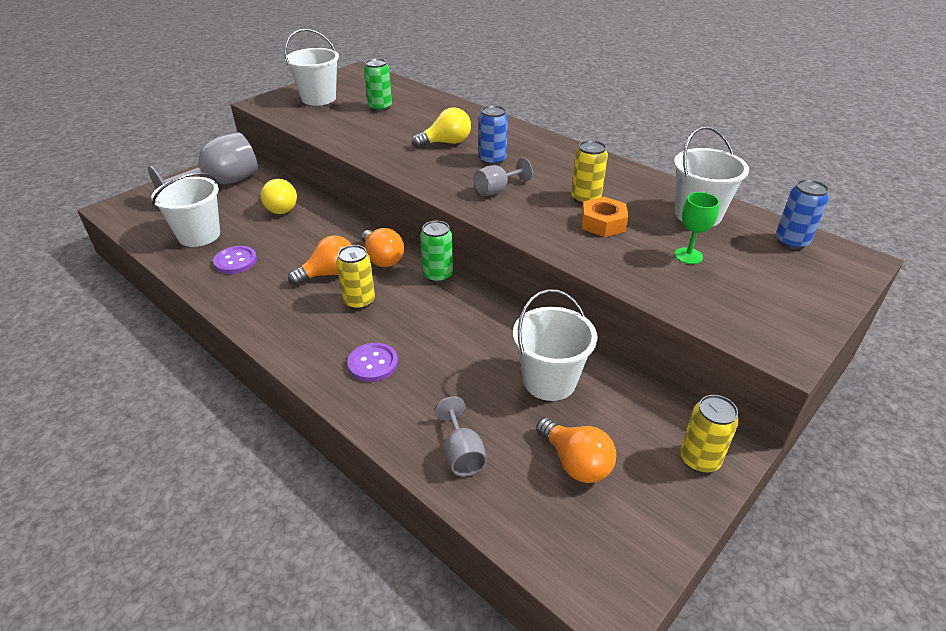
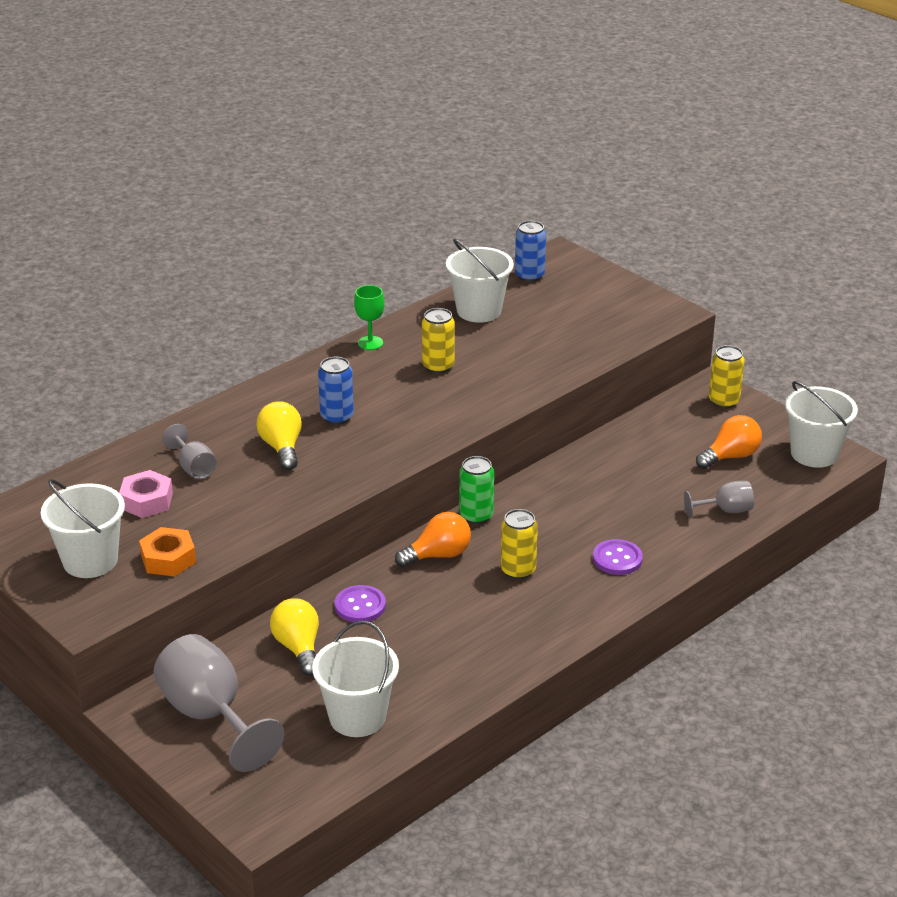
camera: 85 degrees left, 5 degrees down
purple button [213,246,257,274] -> purple button moved to [335,585,386,622]
yellow light bulb [261,179,297,214] -> yellow light bulb turned 90 degrees counterclockwise [270,598,319,676]
orange light bulb [288,235,351,286] -> none
green can [364,59,392,111] -> pink nut [119,470,173,518]
grey goblet [474,158,533,196] -> grey goblet moved to [162,424,217,479]
white bucket [513,289,598,401] -> white bucket moved to [785,381,858,468]
orange nut [581,197,628,237] -> orange nut moved to [139,527,196,577]
green goblet [674,192,720,264] -> green goblet moved to [354,285,384,350]

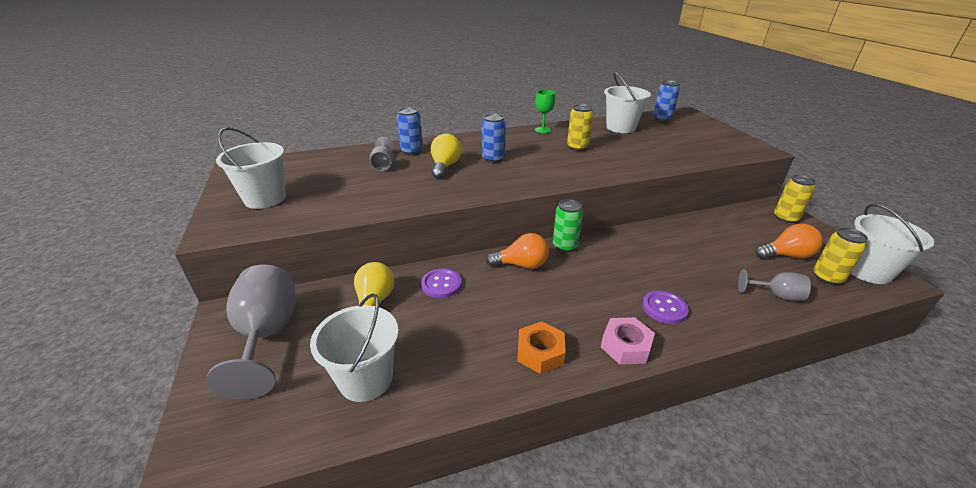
camera: 25 degrees right, 0 degrees up
pink nut [119,470,173,518] -> pink nut moved to [601,317,655,365]
orange nut [139,527,196,577] -> orange nut moved to [517,321,566,374]
yellow can [501,509,538,579] -> yellow can moved to [813,228,868,285]
none -> blue can [397,107,423,155]

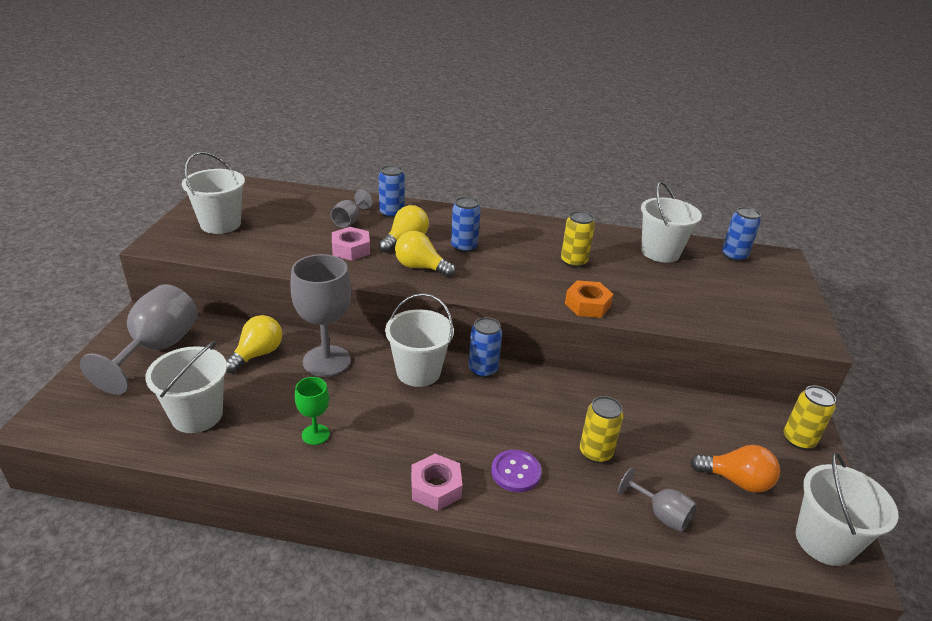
camera: 25 degrees right, 0 degrees up
purple button [421,268,462,298] -> grey goblet [290,254,352,377]
orange light bulb [486,233,549,269] -> white bucket [385,293,454,387]
orange nut [517,321,566,374] -> orange nut moved to [565,280,613,318]
green goblet [535,90,555,133] -> green goblet moved to [295,377,330,445]
green can [553,199,583,252] -> blue can [468,317,502,378]
yellow can [813,228,868,285] -> yellow can moved to [580,396,624,463]
none -> pink nut [332,227,370,261]
none -> yellow light bulb [395,231,456,277]

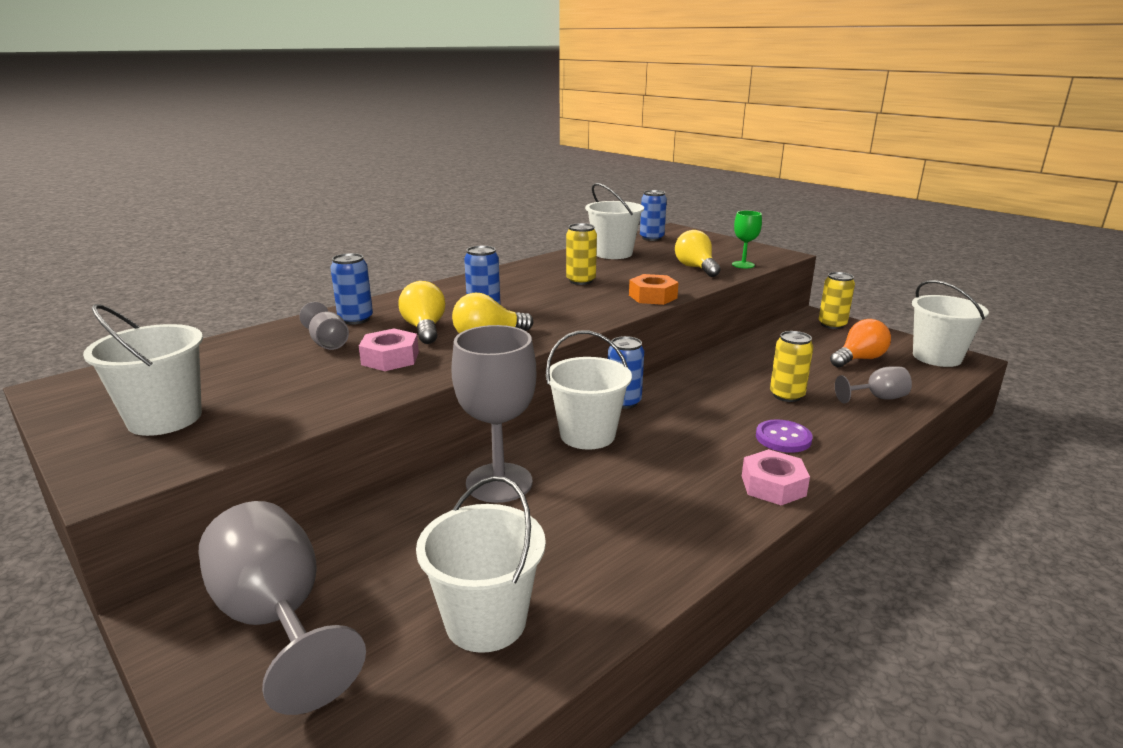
camera: 50 degrees left, 10 degrees down
yellow light bulb [226,315,282,373] -> yellow light bulb moved to [675,230,721,277]
green goblet [295,377,330,445] -> green goblet moved to [732,211,762,268]

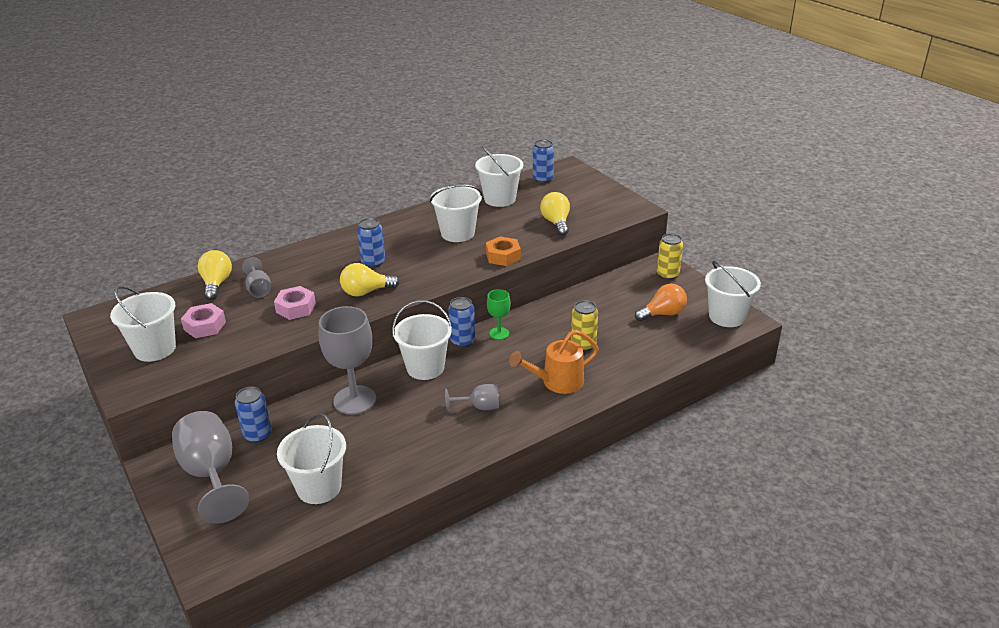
camera: 10 degrees right, 10 degrees up
blue can [330,253,373,325] -> blue can moved to [235,387,272,443]
yellow light bulb [398,281,445,344] -> yellow light bulb moved to [198,250,232,300]
yellow can [566,223,597,285] -> white bucket [430,185,482,242]
green goblet [732,211,762,268] -> green goblet moved to [487,289,511,340]
pink nut [742,449,810,505] -> pink nut moved to [181,303,226,338]
purple button [756,419,813,453] -> orange watering can [509,330,599,394]
grey goblet [835,366,912,403] -> grey goblet moved to [445,384,499,411]

